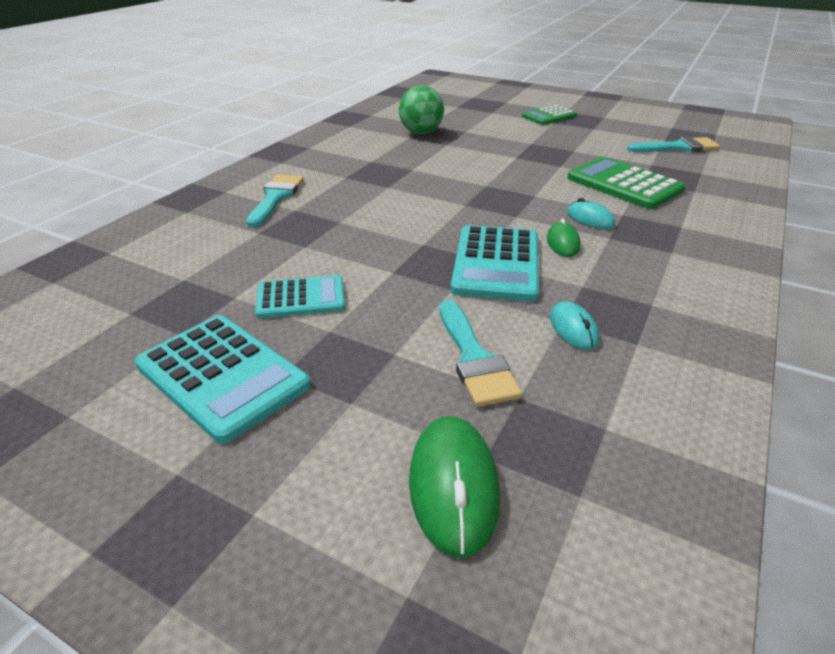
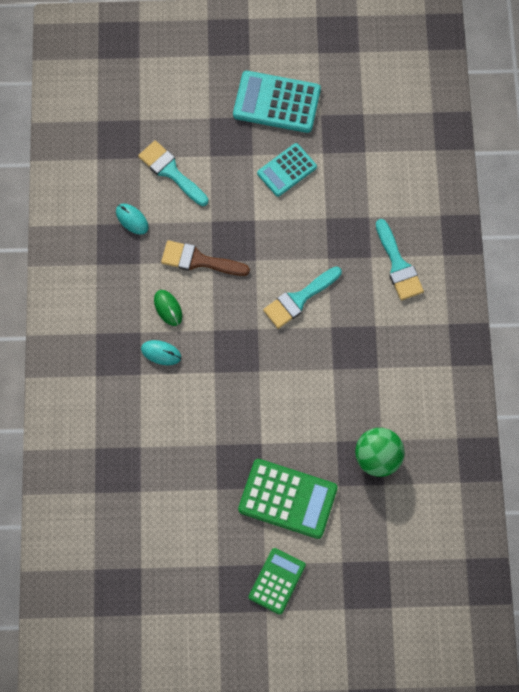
camera: 150 degrees right, 35 degrees up
green mouse [409,416,500,558] -> none
turquoise calculator [451,225,539,302] -> brown brush [161,240,250,276]
green calculator [567,157,685,209] -> green calculator moved to [238,459,338,539]
turquoise brush [627,137,720,152] -> turquoise brush moved to [263,267,342,329]

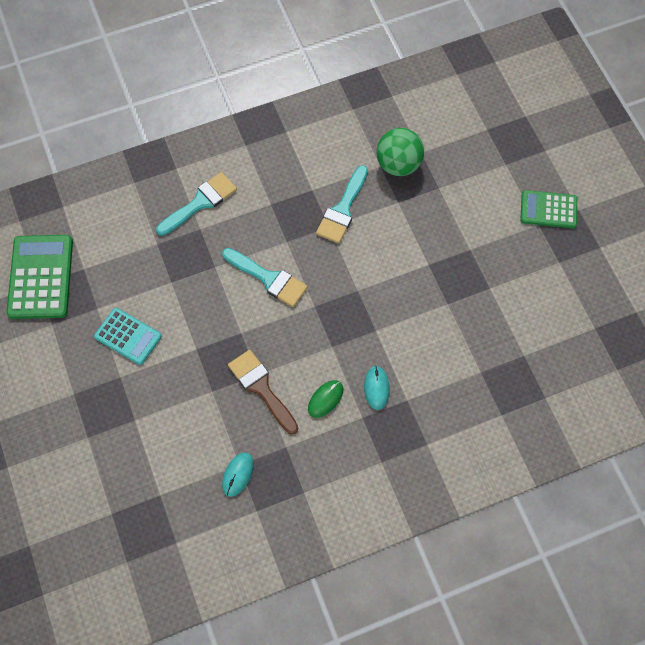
camera: 110 degrees left, 5 degrees down
turquoise brush [138,140,208,206] -> turquoise brush moved to [316,165,368,243]
brown brush [161,240,250,276] -> brown brush turned 150 degrees clockwise [228,350,298,435]
turquoise calculator [233,71,321,133] -> none
green calculator [238,459,338,539] -> green calculator moved to [6,235,73,319]

